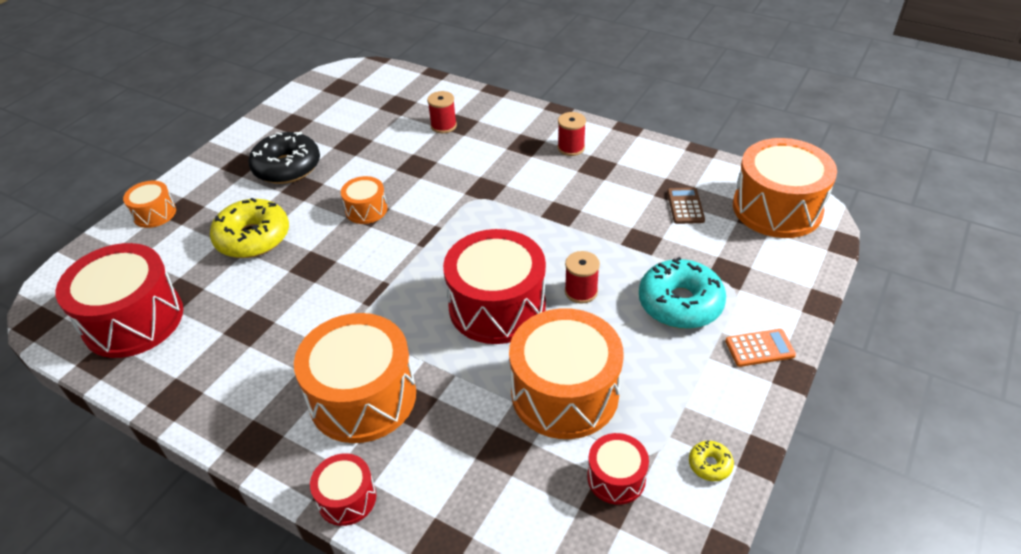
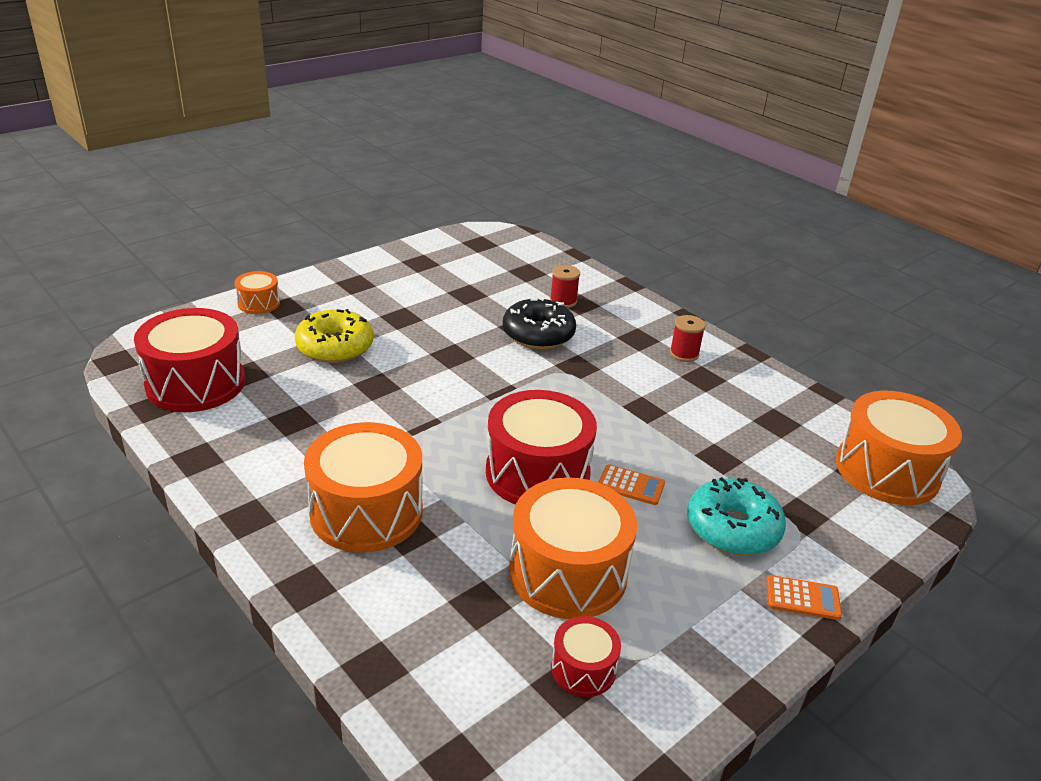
camera: 15 degrees right, 10 degrees down
black donut [248,132,320,184] -> black donut moved to [503,297,576,349]
red drum [310,453,376,526] -> none
orange drum [341,176,387,224] -> none
red spool [565,251,600,304] -> orange calculator [598,464,665,505]
brown calculator [667,188,705,224] -> none
yellow donut [689,440,734,481] -> none

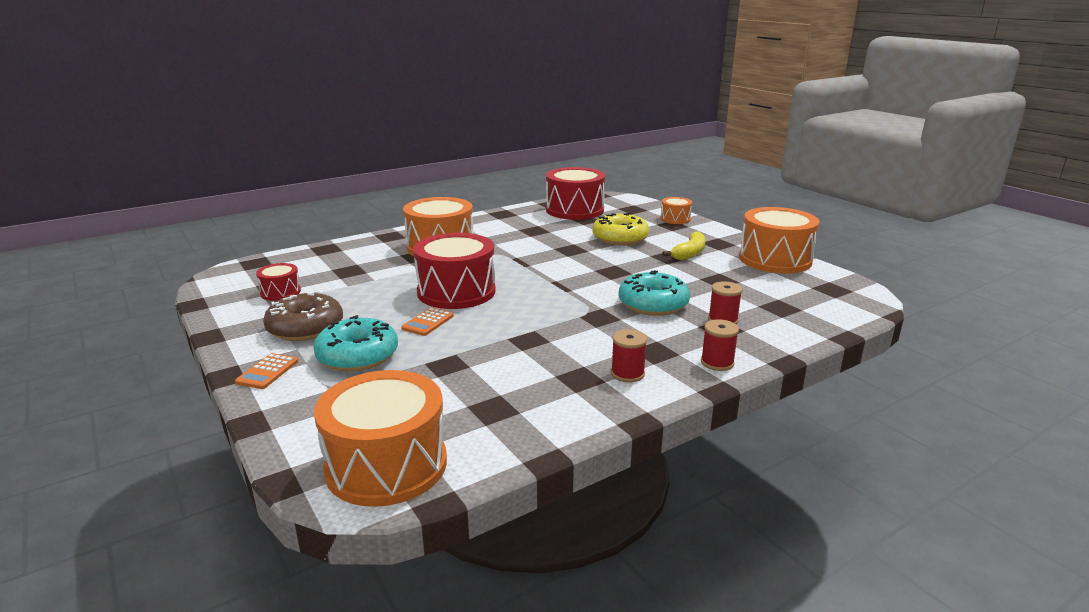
camera: 100 degrees right, 10 degrees down
black donut [503,297,576,349] -> turquoise donut [619,270,690,316]
orange drum [509,477,637,619] -> orange drum moved to [739,207,820,274]
none -> brown donut [263,291,343,341]
none -> yellow banana [662,231,706,260]
none -> red spool [701,319,739,371]

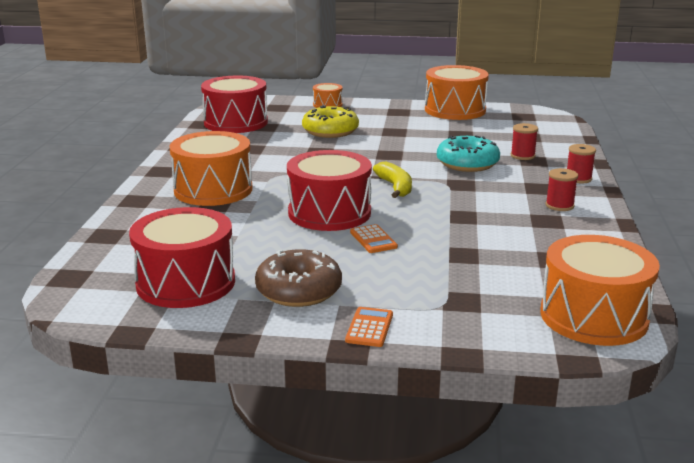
camera: 50 degrees left, 0 degrees up
orange calculator [235,353,298,389] -> orange calculator turned 135 degrees counterclockwise [345,307,393,347]
red drum [256,263,301,301] -> red drum [129,207,235,308], size x2.03
turquoise donut [313,315,398,372] -> none
yellow banana [662,231,706,260] -> yellow banana moved to [373,161,412,198]

